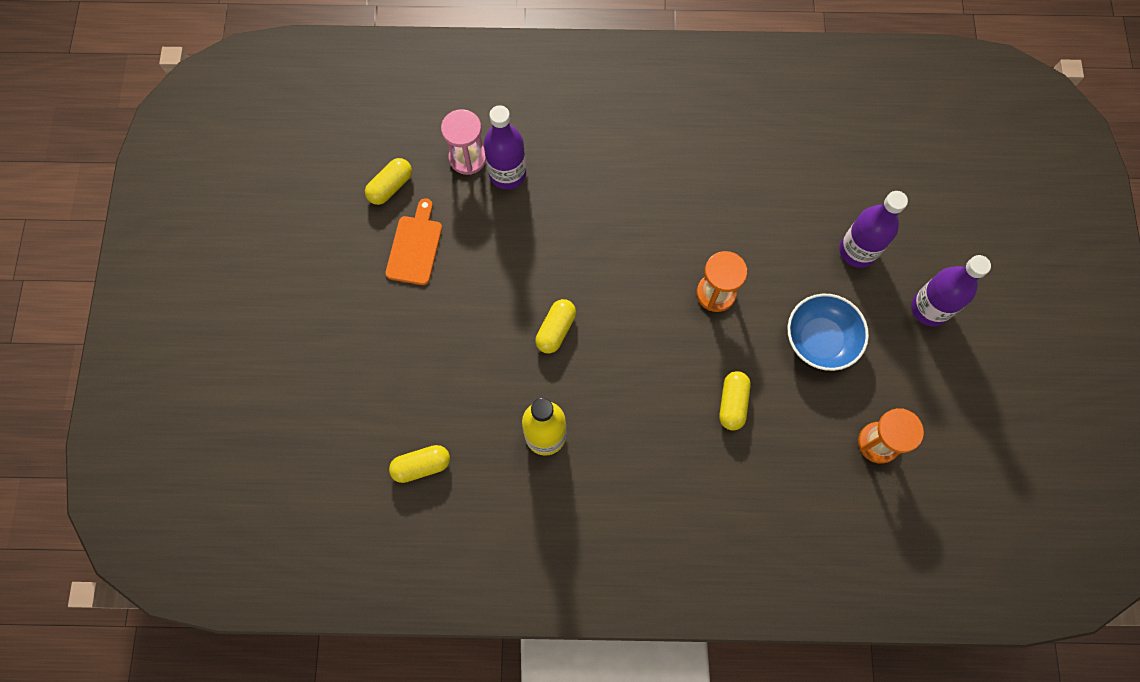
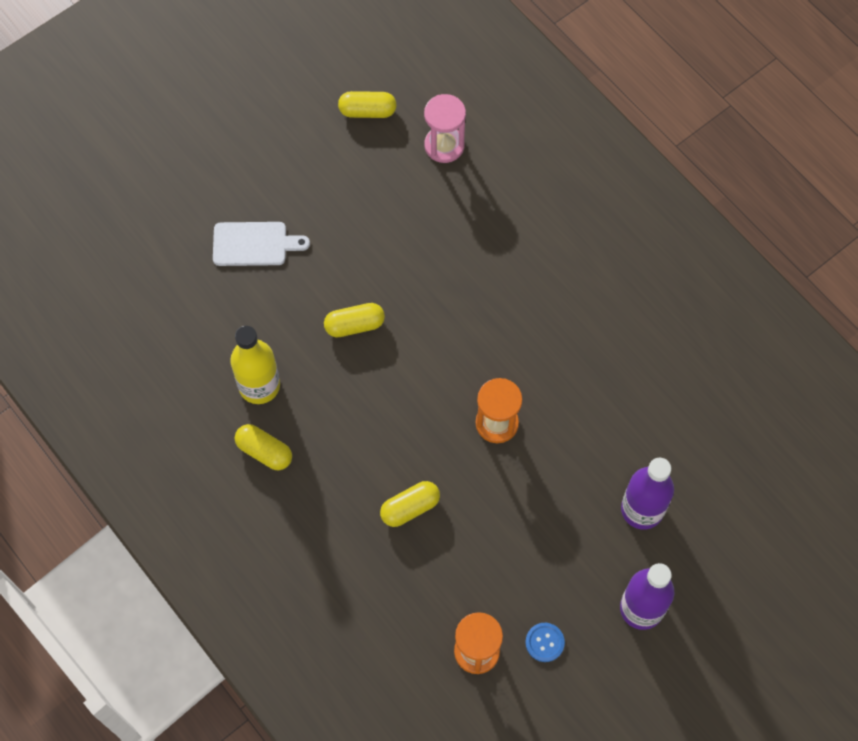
camera: 50 degrees right, 5 degrees down
orange cutting board [385,198,442,285] -> none
yellow capsule [389,445,450,483] -> yellow capsule moved to [235,424,292,470]
purple bottle [484,105,526,190] -> none
blue bowl [787,294,869,371] -> none
none -> white cutting board [213,222,310,266]
none -> blue button [525,623,565,662]

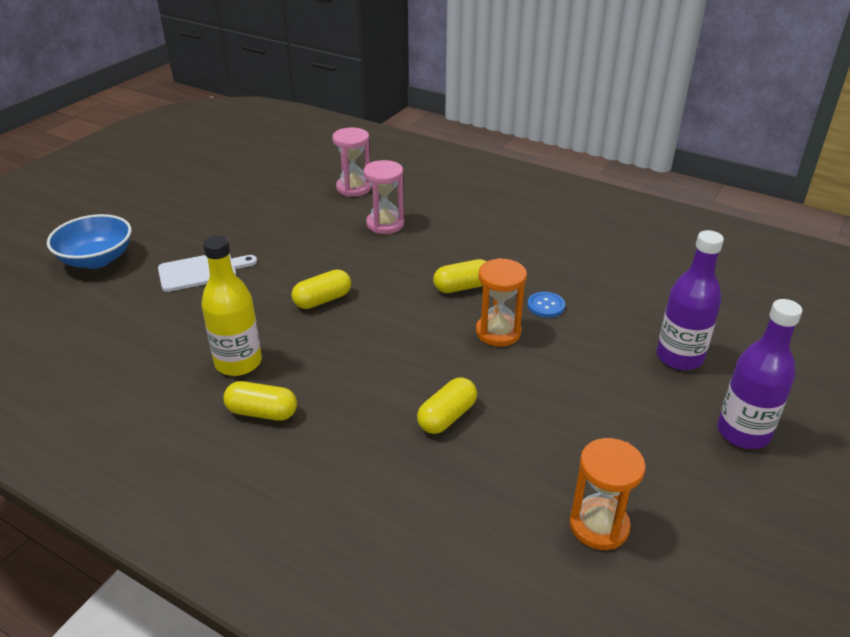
camera: 20 degrees left, 30 degrees down
yellow capsule [338,91,396,118] -> yellow capsule moved to [433,259,487,293]
blue button [525,623,565,662] -> blue button moved to [527,292,565,318]
none -> blue bowl [47,214,131,269]
none -> pink hourglass [364,160,404,234]

